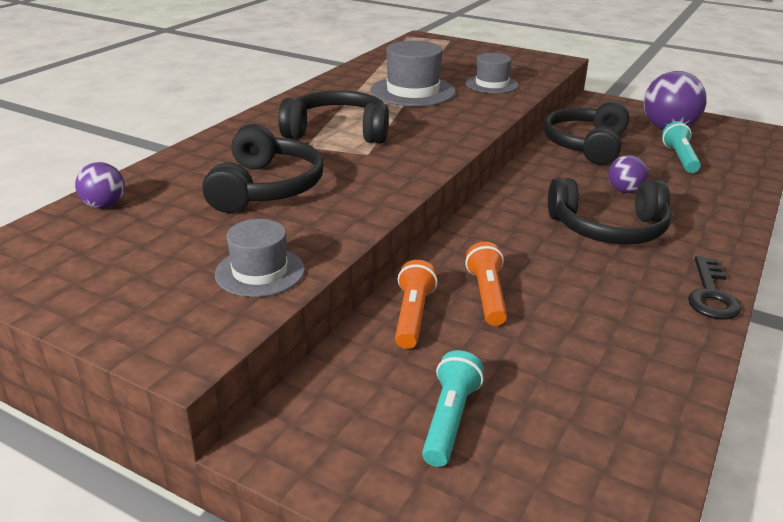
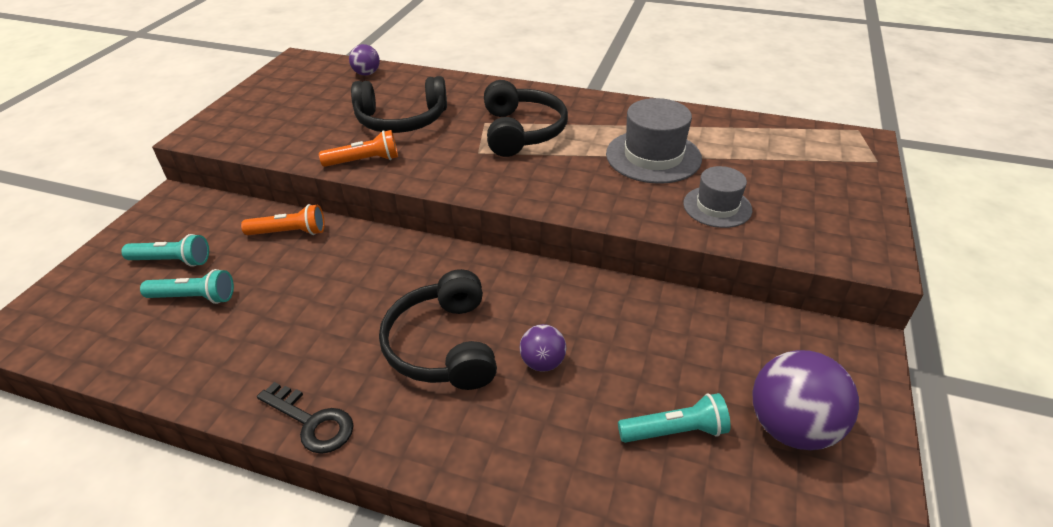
camera: 80 degrees right, 10 degrees up
grey hat [215,219,305,297] -> none
orange flashlight [465,242,507,326] -> orange flashlight moved to [319,130,398,167]
black headphones [544,101,630,165] -> none
black key [688,256,741,319] -> black key turned 150 degrees counterclockwise [257,382,354,454]
none -> turquoise flashlight [140,269,234,304]

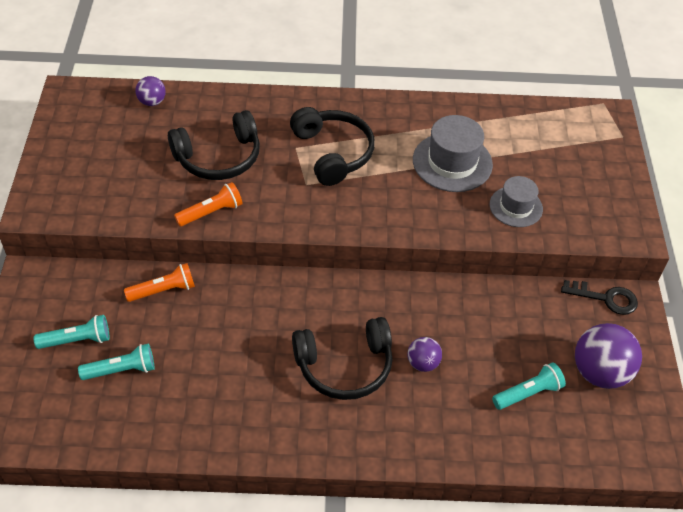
camera: 20 degrees left, 10 degrees up
black key [257,382,354,454] -> black key moved to [561,280,638,315]
black headphones [379,269,497,390] -> black headphones turned 75 degrees counterclockwise [292,317,393,400]

